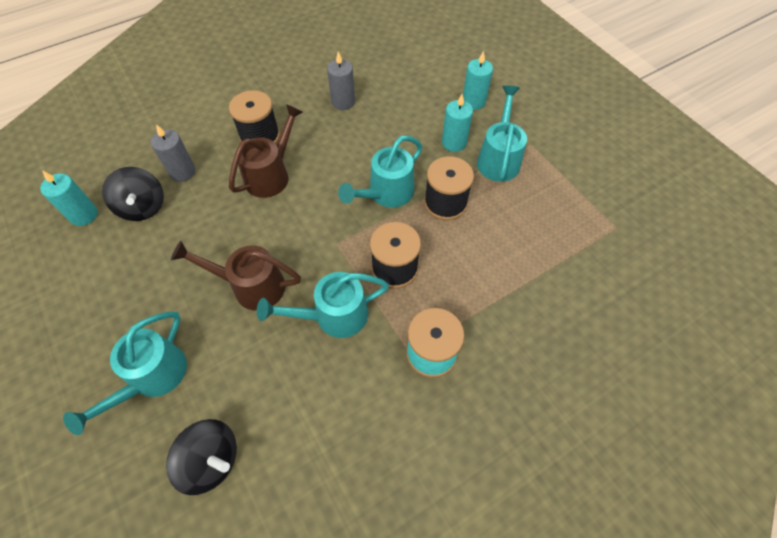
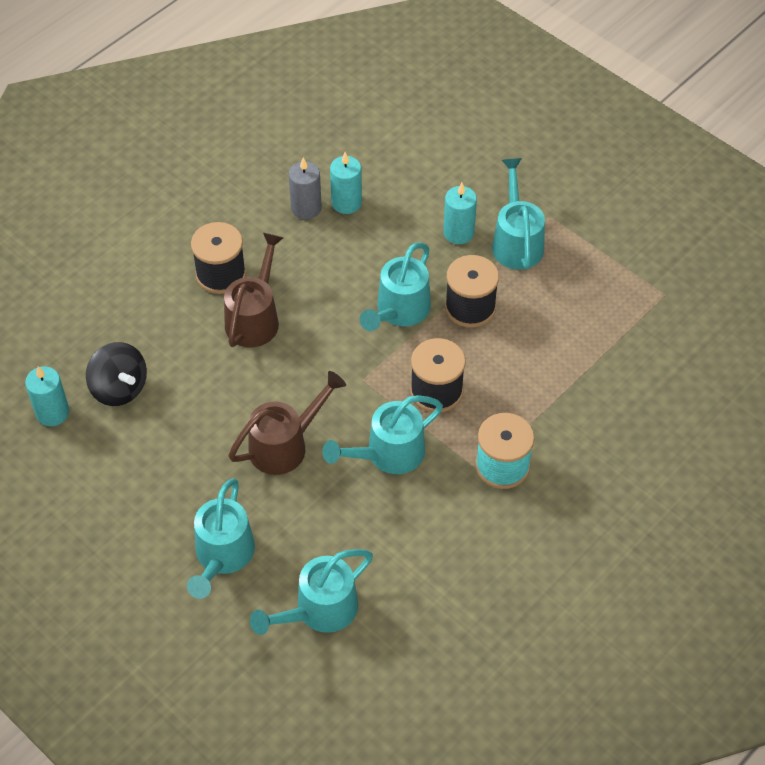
camera: 15 degrees left, 5 degrees down
grey candle [151,124,196,182] -> none
black spinning top [166,419,237,495] -> turquoise watering can [250,549,373,635]
brown watering can [171,241,301,311] -> brown watering can turned 150 degrees clockwise [228,371,346,475]
turquoise candle [463,51,493,110] -> turquoise candle moved to [330,152,362,214]

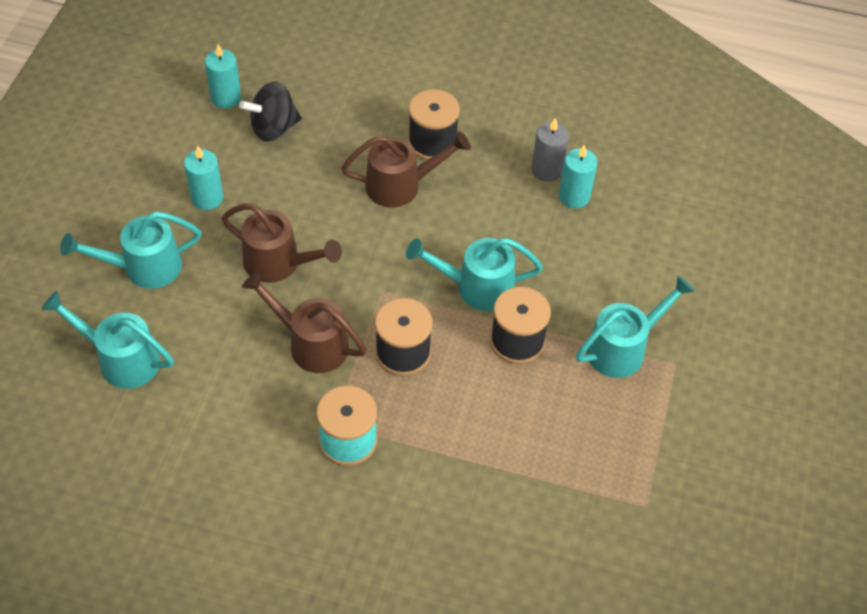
camera: 60 degrees right, 0 degrees up
black spinning top [86,342,147,406] -> black spinning top turned 45 degrees clockwise [239,82,302,141]
turquoise watering can [322,395,443,474] -> brown watering can [242,271,367,373]
turquoise candle [443,183,477,244] -> turquoise candle moved to [184,145,223,210]

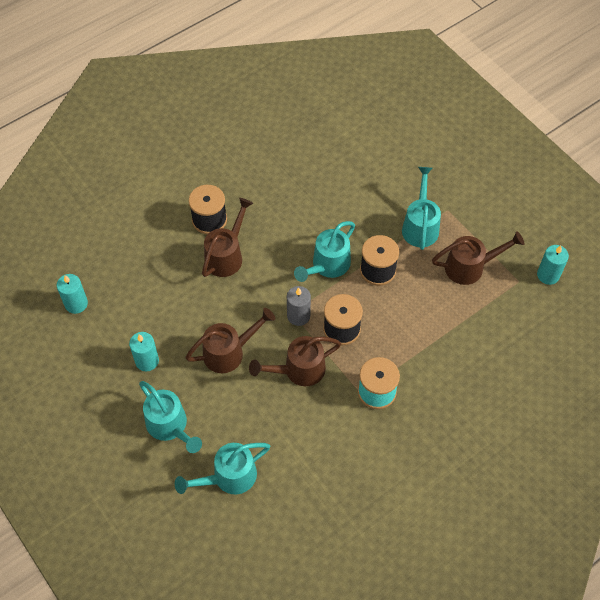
camera: 50 degrees left, 5 degrees up
turquoise watering can [60,211,202,289] -> turquoise watering can turned 60 degrees counterclockwise [139,381,202,453]
black spinning top [239,82,302,141] -> none
grey candle [532,118,569,182] -> grey candle moved to [287,286,311,326]
turquoise candle [559,144,598,208] -> turquoise candle moved to [537,245,569,285]
none -> brown watering can [432,231,525,285]

